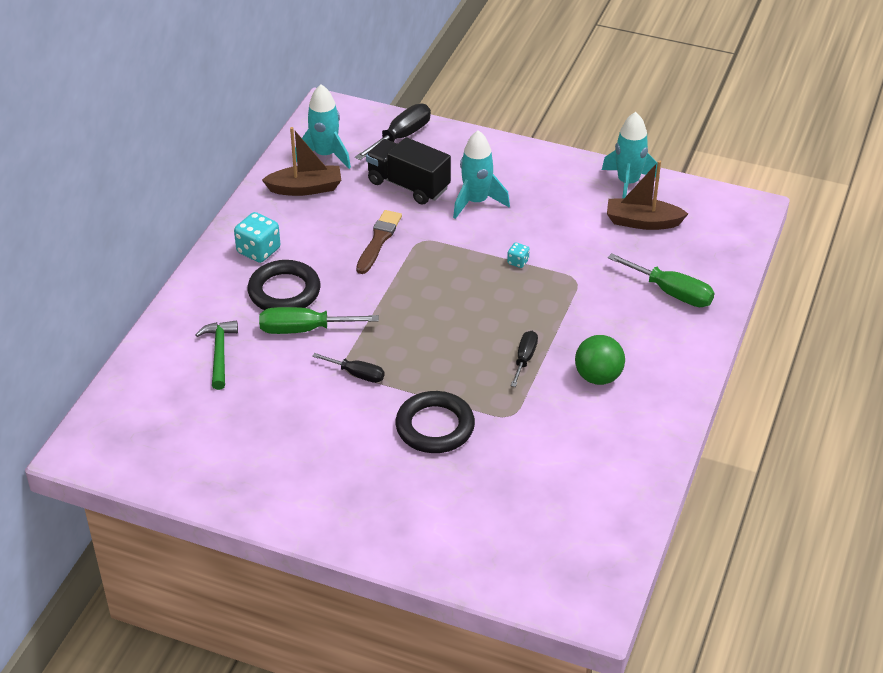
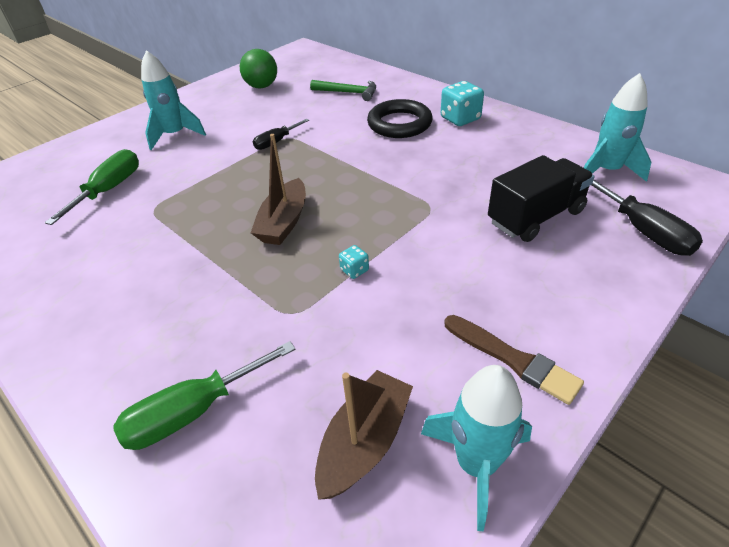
camera: 115 degrees right, 0 degrees up
green screwdriver [259,307,379,334] -> green screwdriver moved to [45,149,139,225]
brown boat [262,127,341,196] -> brown boat moved to [251,134,306,245]
brown brush [356,210,402,274] -> brown brush moved to [444,315,584,405]
black ring [396,391,475,453] -> none
turquoise rocket [453,130,510,219] -> turquoise rocket moved to [141,50,206,150]
black screwdriver [511,331,538,387] -> none
green ball [575,335,625,385] -> green ball moved to [240,49,277,88]

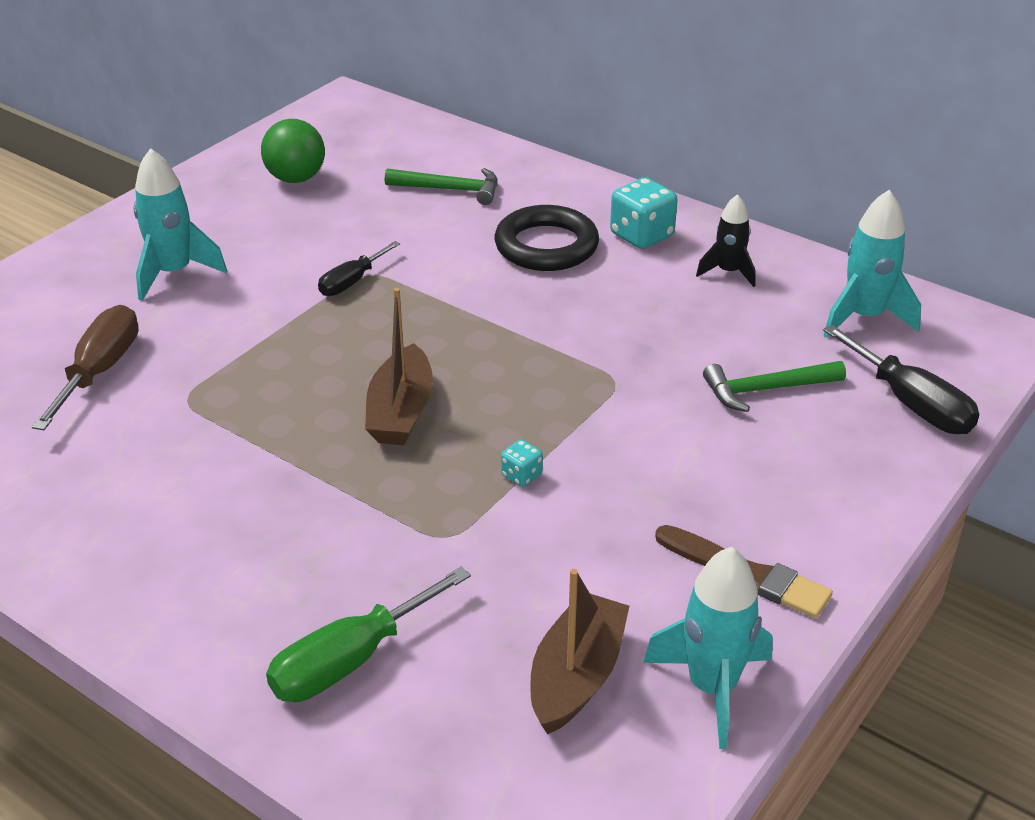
camera: 10 degrees left, 5 degrees down
green screwdriver [45,149,139,225] -> brown screwdriver [32,305,139,430]
black truck [488,155,594,242] -> green hammer [703,361,846,412]
none -> black rocket [696,194,755,287]

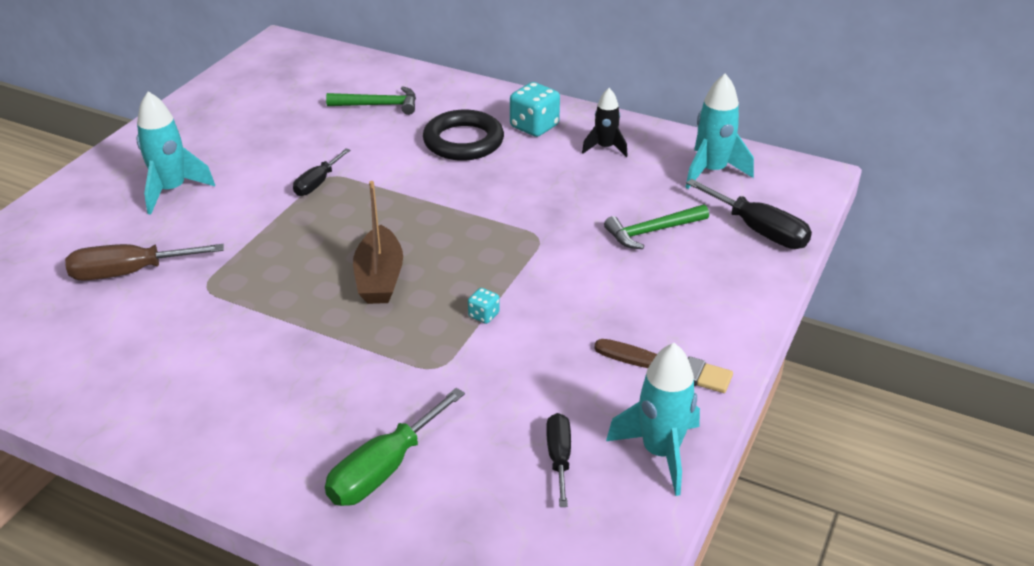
camera: 10 degrees left, 0 degrees up
brown screwdriver [32,305,139,430] -> brown screwdriver turned 105 degrees counterclockwise [65,244,224,280]
green ball [261,119,325,183] -> none
brown boat [530,569,630,735] -> black screwdriver [546,413,571,507]

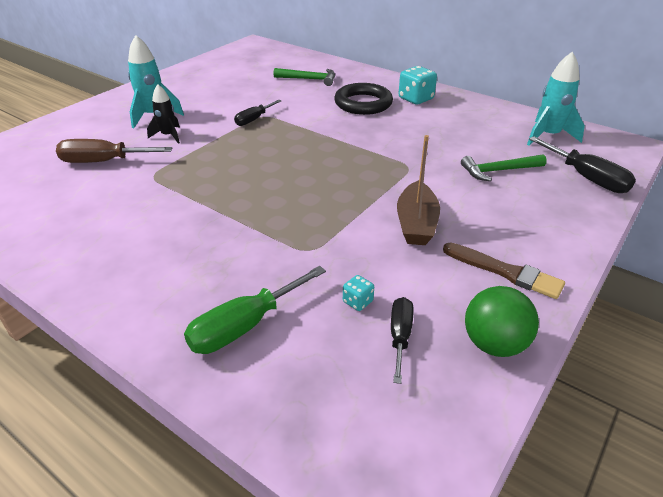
camera: 10 degrees right, 0 degrees up
brown boat [353,181,403,304] -> brown boat moved to [397,135,440,245]
turquoise dice [468,288,500,324] -> turquoise dice moved to [343,275,374,311]
black rocket [582,88,628,157] -> black rocket moved to [147,84,180,144]
turquoise rocket [606,343,700,496] -> green ball [465,286,539,357]

